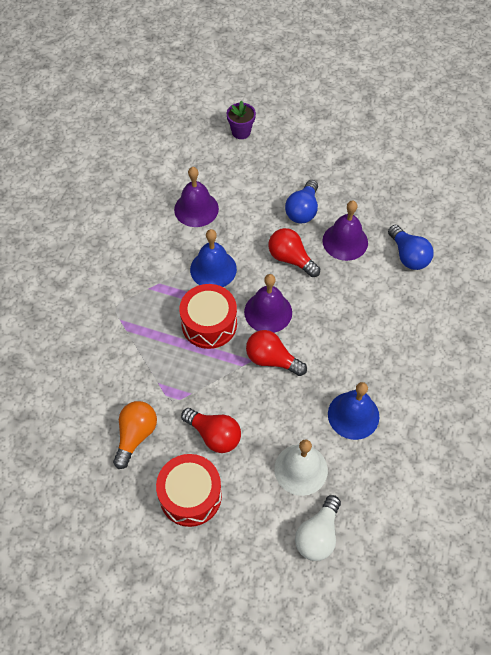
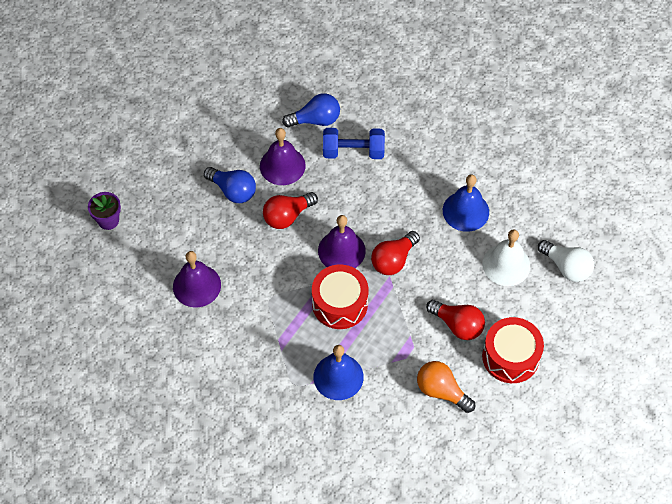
camera: 75 degrees left, 0 degrees up
red light bulb [181,408,241,453] -> red light bulb turned 75 degrees clockwise [426,300,485,340]
blue bell [190,229,237,287] -> blue bell moved to [314,345,364,400]
none -> blue dumbbell [323,128,385,159]

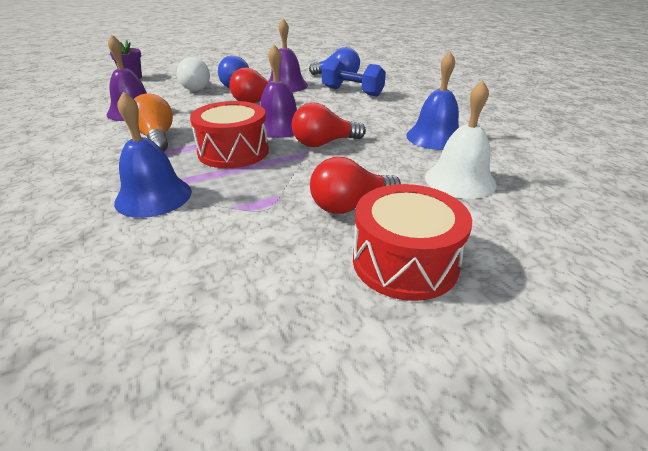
camera: 30 degrees right, 25 degrees down
orange light bulb [417,361,475,413] -> orange light bulb moved to [134,93,173,152]
red light bulb [426,300,485,340] -> red light bulb turned 90 degrees clockwise [310,157,401,214]
white light bulb [538,240,594,282] -> white light bulb moved to [177,57,210,91]

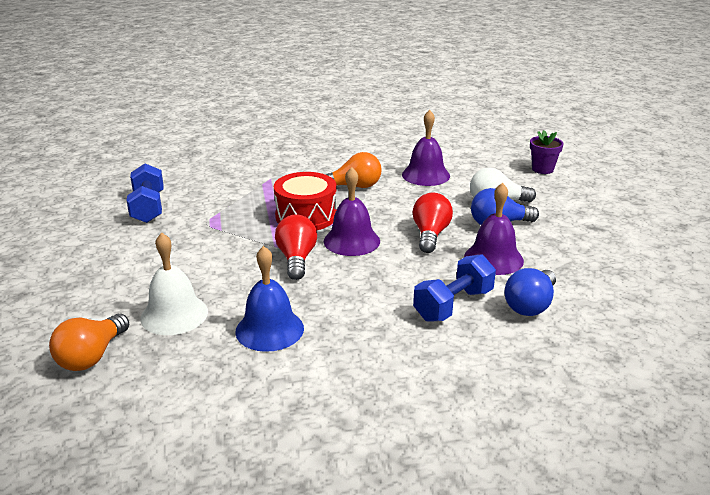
camera: 105 degrees right, 5 degrees down
blue bell [114,91,192,218] -> none
red light bulb [310,157,401,214] -> none
red drum [353,184,472,301] -> none
none -> orange light bulb [49,314,129,371]
none -> blue dumbbell [126,164,164,223]

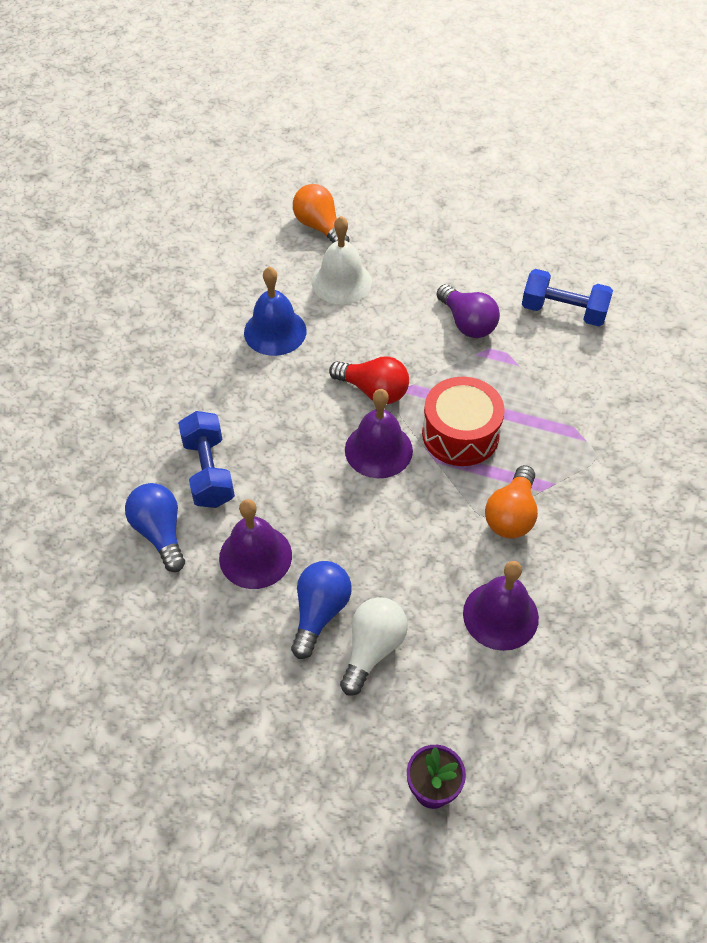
camera: 120 degrees right, 25 degrees up
red light bulb [413,193,453,253] -> none
none -> purple light bulb [436,284,500,338]

